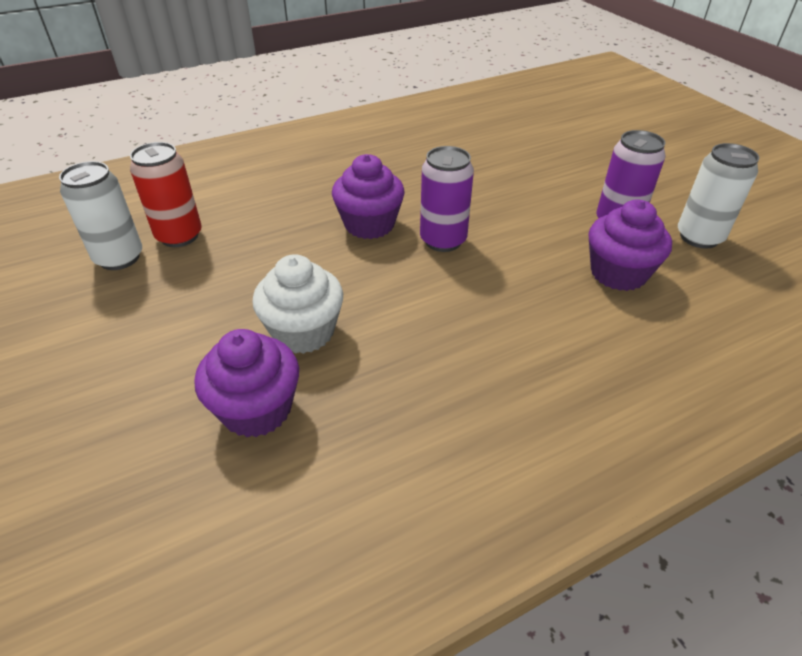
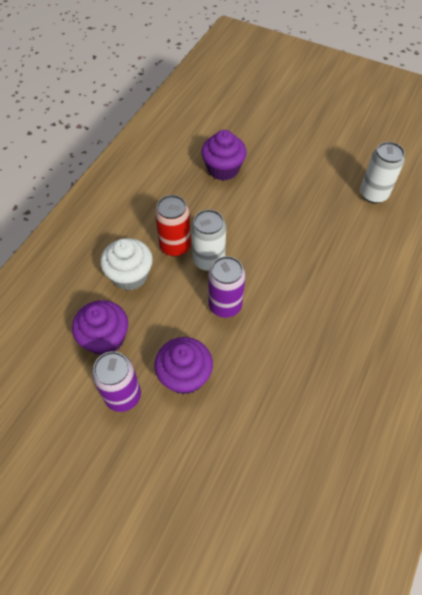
camera: 145 degrees right, 15 degrees up
red can [130,142,202,247] -> red can moved to [155,195,191,257]
white cupcake [252,254,343,354] -> white cupcake moved to [100,238,153,291]
purple cupcake [332,154,405,239] -> purple cupcake moved to [154,337,213,394]
white can [678,143,760,249] -> white can moved to [191,209,226,271]

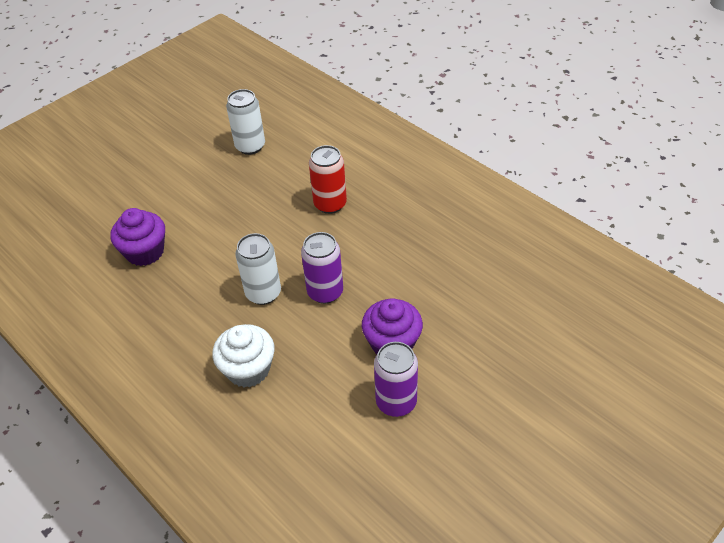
camera: 70 degrees left, 10 degrees down
purple cupcake [72,300,128,355] -> none
red can [155,195,191,257] -> red can moved to [309,145,347,214]

